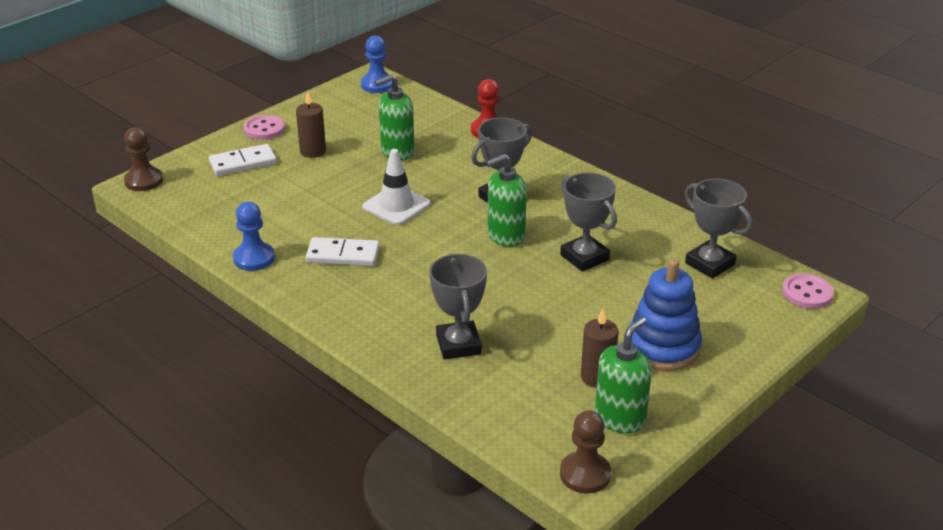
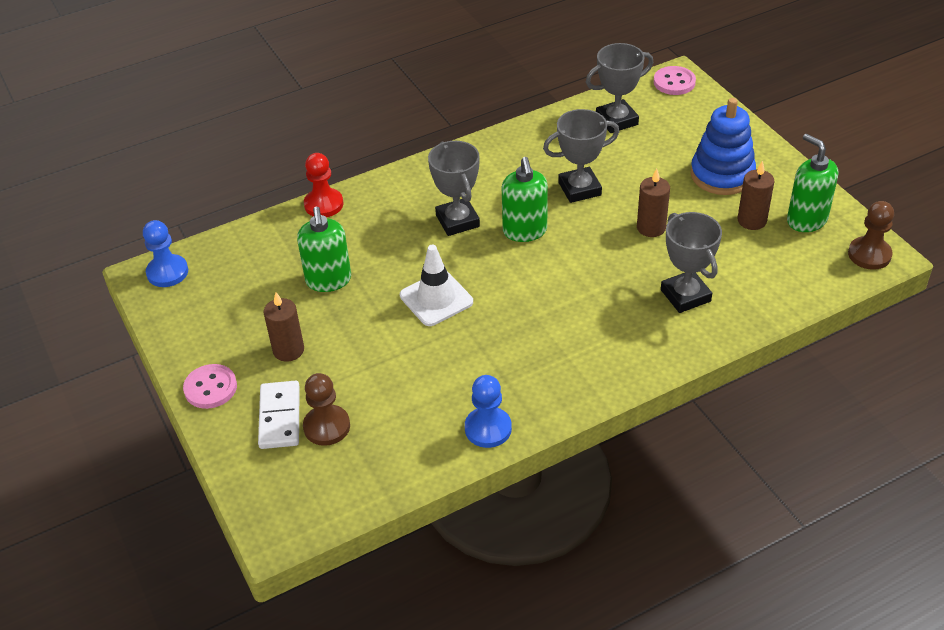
camera: 70 degrees left, 10 degrees up
brown pawn [124,127,163,191] -> brown pawn moved to [303,373,350,446]
white domino [306,237,380,266] -> none
grey trophy [429,254,487,359] -> grey trophy turned 60 degrees clockwise [661,212,722,313]
none -> brown candle [637,169,670,237]

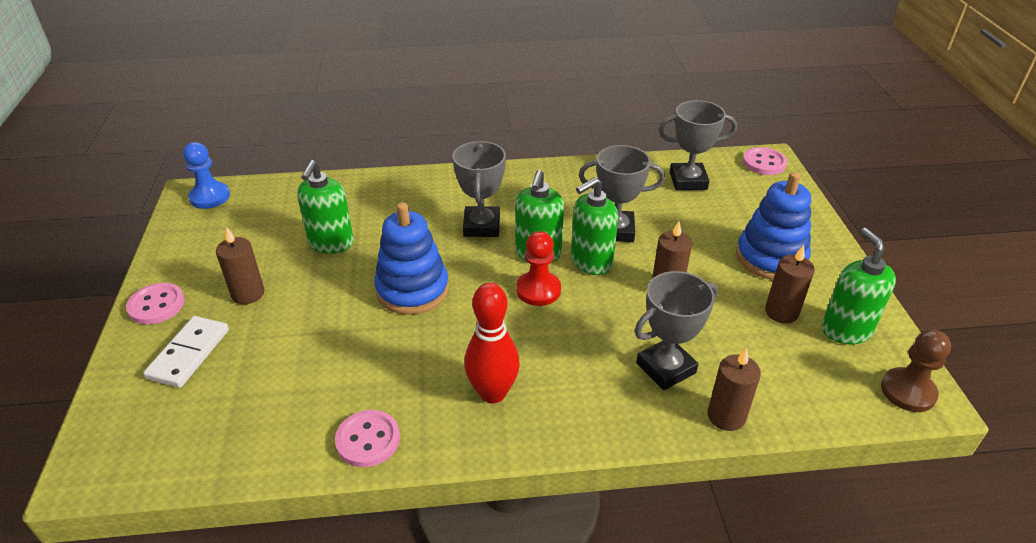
camera: 20 degrees right, 5 degrees down
brown pawn [303,373,350,446] -> none
red pawn [304,153,343,217] -> red pawn moved to [516,231,561,306]
white traffic cone [400,245,473,326] -> blue stacking toy [374,202,449,315]
blue pawn [465,375,512,448] -> pink button [335,410,400,467]
grey trophy [661,212,722,313] -> grey trophy turned 60 degrees clockwise [634,271,718,390]
none -> red bowling pin [464,283,520,403]
none -> green soap dispenser [571,177,618,275]
none -> brown candle [707,348,761,431]

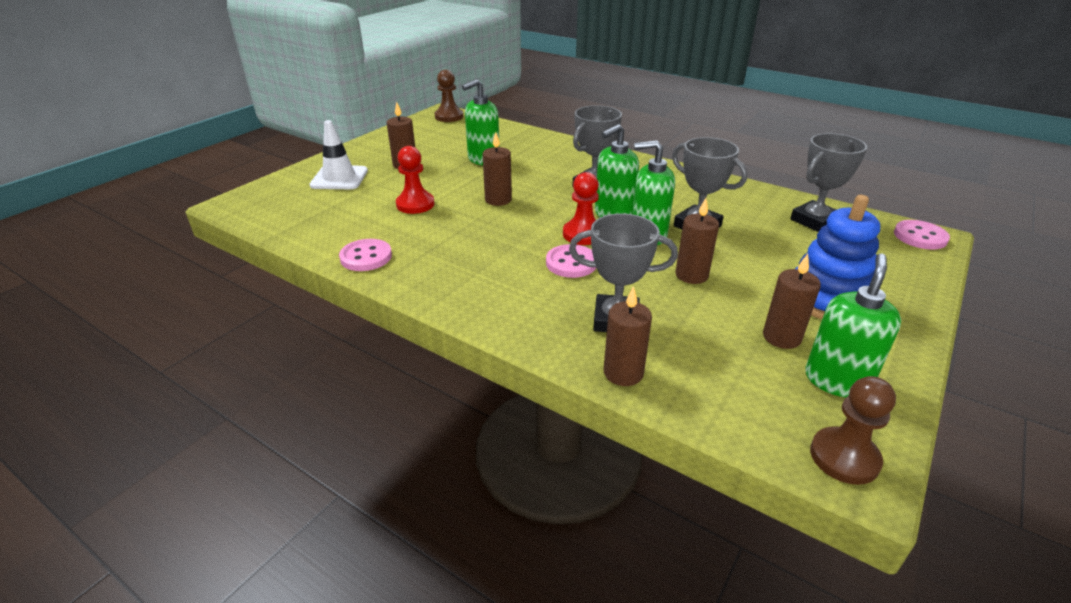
camera: 40 degrees right, 5 degrees down
pink button [126,283,185,325] -> pink button moved to [546,244,596,278]
white domino [143,316,229,388] -> white traffic cone [309,120,368,189]
blue pawn [183,142,230,209] -> brown pawn [435,69,463,122]
blue stacking toy [374,202,449,315] -> brown candle [483,132,512,206]
red bowling pin [464,283,520,403] -> none
grey trophy [658,100,737,190] -> grey trophy turned 75 degrees counterclockwise [790,133,867,232]
none -> red pawn [396,146,435,214]

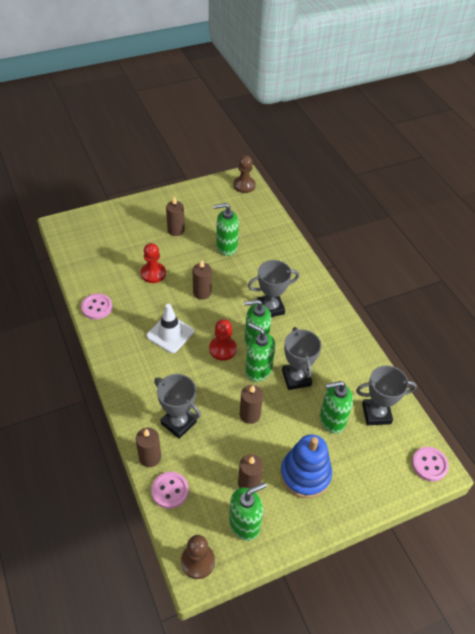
camera: 30 degrees right, 15 degrees up
white traffic cone [309,120,368,189] -> white traffic cone moved to [146,304,194,353]
pink button [546,244,596,278] -> pink button moved to [151,472,189,509]
none -> green soap dispenser [320,381,353,433]

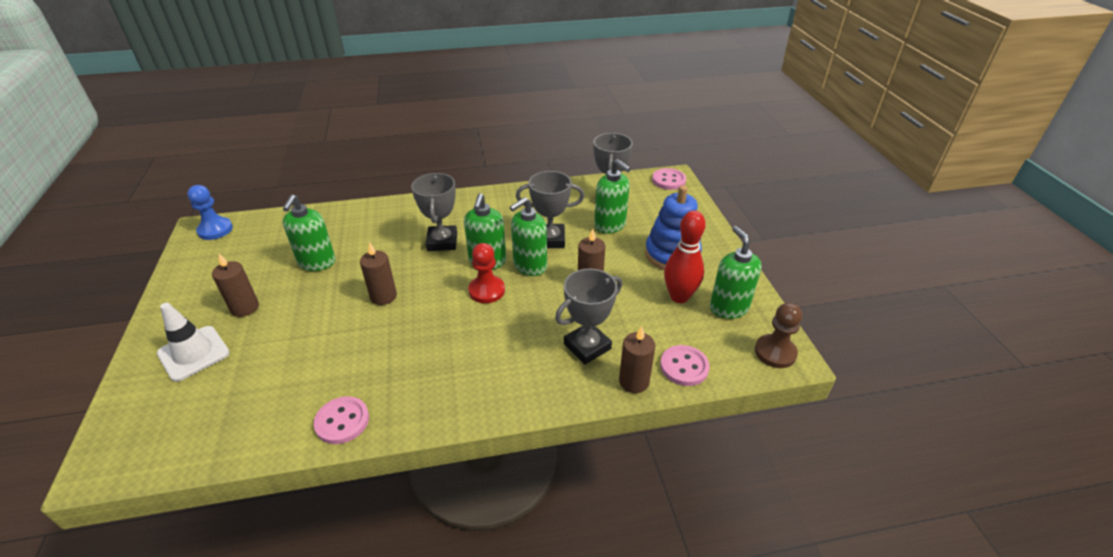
camera: 75 degrees left, 10 degrees down
red pawn [141,243,166,283] -> none
white traffic cone [146,304,194,353] -> white traffic cone moved to [157,303,230,382]
brown pawn [233,155,256,193] -> blue pawn [187,185,233,240]
brown candle [238,454,263,489] -> red bowling pin [664,210,706,303]
green soap dispenser [320,381,353,433] -> green soap dispenser turned 45 degrees counterclockwise [594,159,631,234]

